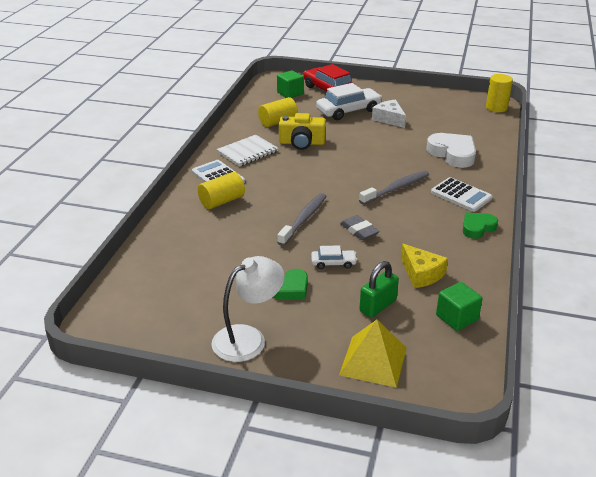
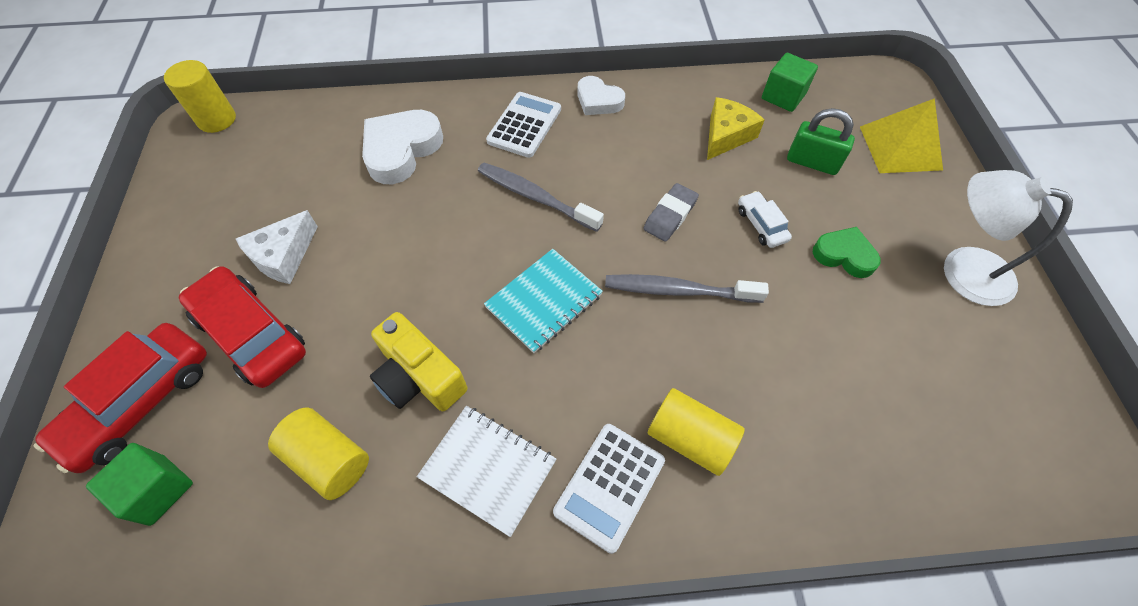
camera: 110 degrees left, 25 degrees up
yellow camera [279,113,326,150] -> yellow camera turned 150 degrees clockwise [370,312,467,411]
white car [316,83,382,120] -> red car [179,266,306,388]
green heart [463,213,498,239] -> white heart [577,76,625,115]
none -> turquoise notebook [484,249,603,353]

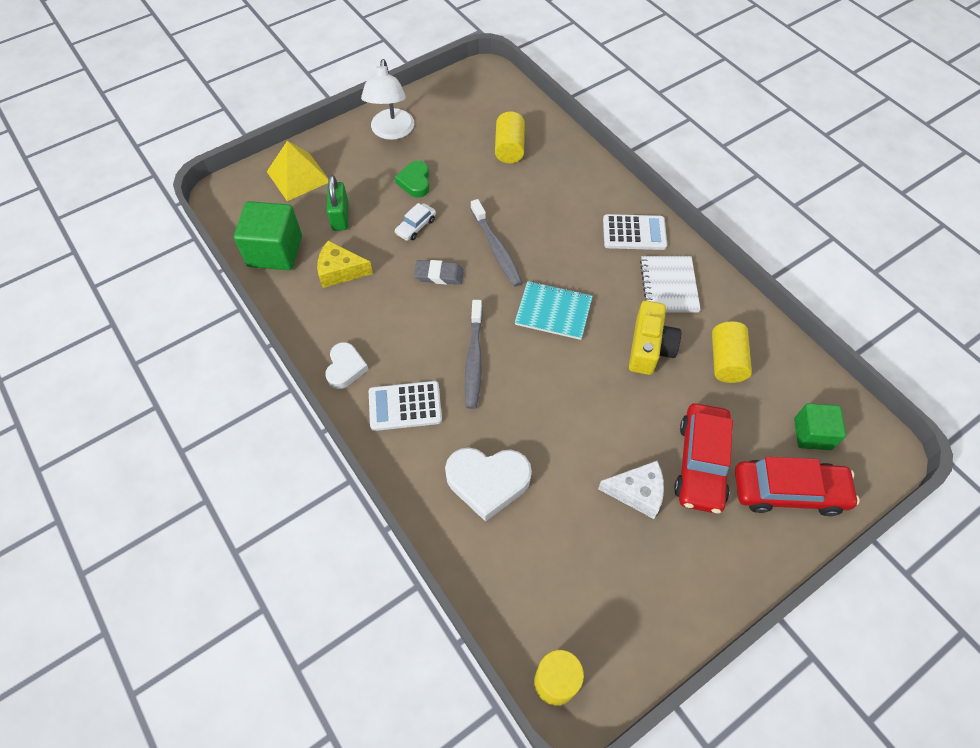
camera: 120 degrees left, 0 degrees up
yellow cylinder [648,388,745,476] -> yellow cylinder moved to [495,112,525,163]
green cube [762,53,818,112] -> green cube [234,201,302,270], size x1.58

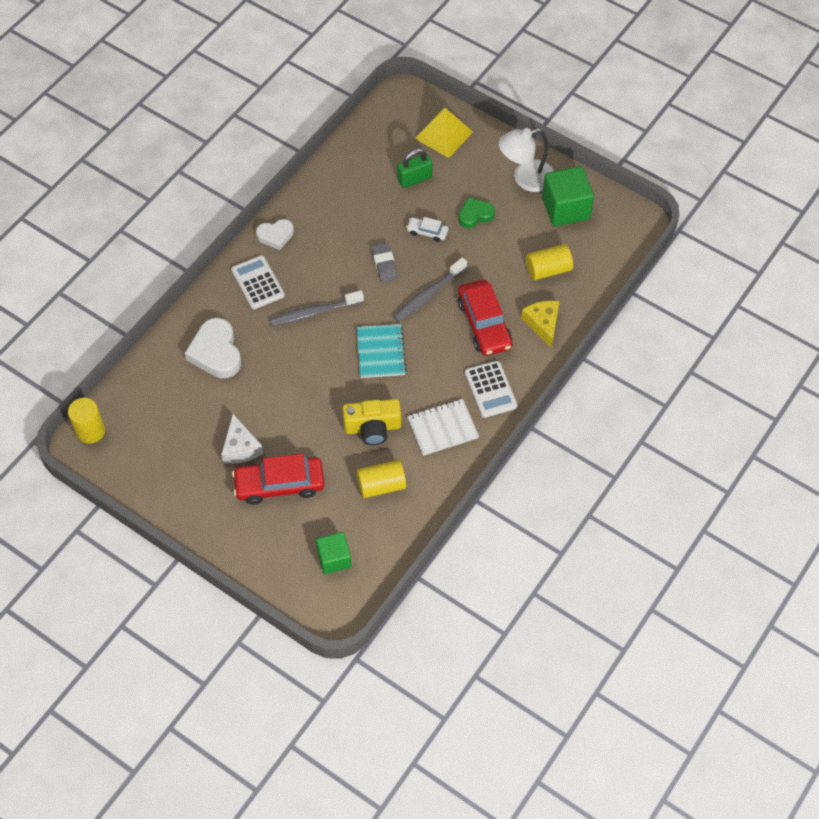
camera: 70 degrees right, 0 degrees up
green cube [234,201,302,270] -> green cube moved to [542,166,594,227]
yellow cheese [317,240,373,288] -> yellow cheese moved to [521,300,560,348]
red car [735,457,860,516] -> red car moved to [458,280,512,356]

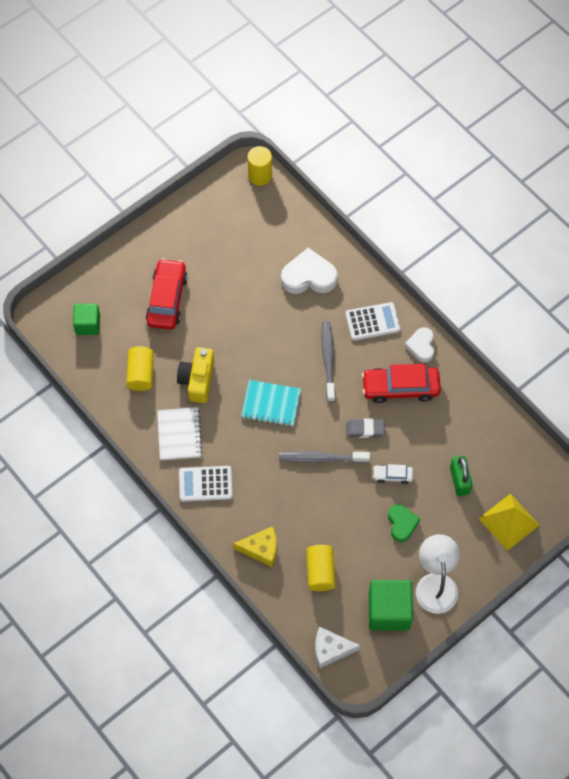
camera: 105 degrees right, 5 degrees up
white cheese [221,414,263,464] -> white cheese moved to [315,627,360,669]
grey toothbrush [393,257,467,322] -> grey toothbrush turned 60 degrees counterclockwise [279,451,370,463]
white car [406,217,449,242] -> white car turned 120 degrees counterclockwise [373,464,413,484]
red car [458,280,512,356] -> red car moved to [362,364,441,403]

